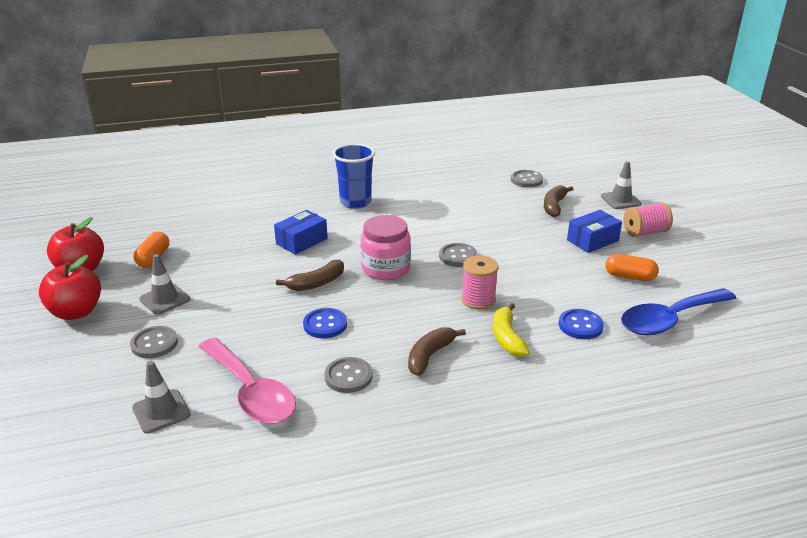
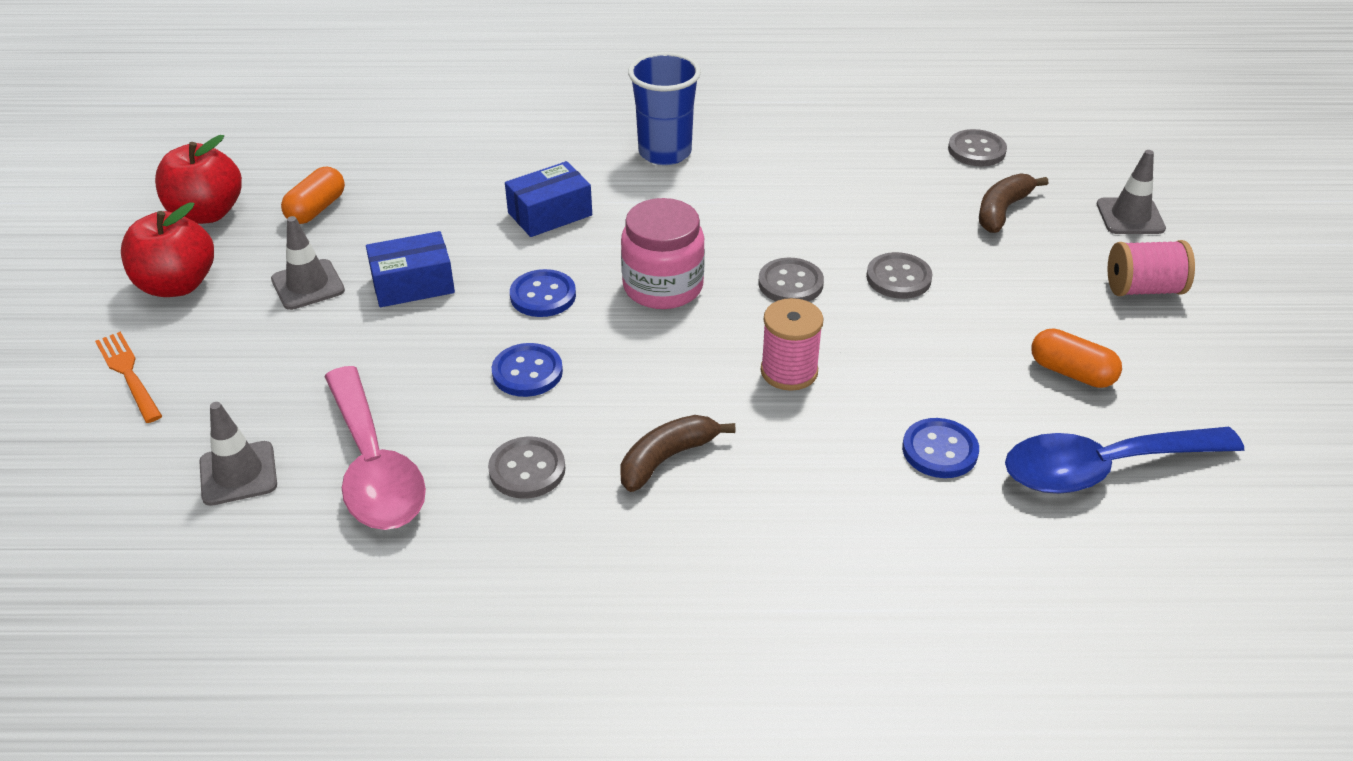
camera: 15 degrees right, 10 degrees up
grey button [130,326,178,358] -> grey button moved to [866,252,933,299]
brown banana [276,260,344,291] -> blue button [510,269,576,317]
yellow banana [493,303,530,357] -> none
blue box [567,210,622,253] -> blue box moved to [366,231,455,307]
none -> orange fork [95,332,162,423]

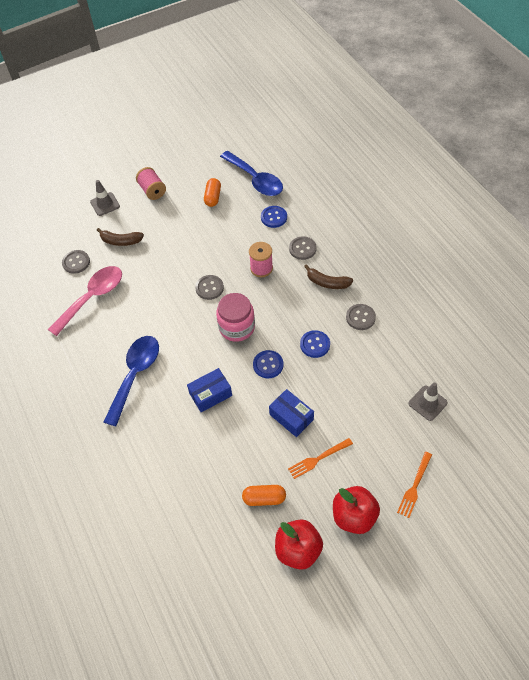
camera: 115 degrees left, 15 degrees up
grey traffic cone [271,216,345,310] -> orange fork [288,438,353,479]
pink spoon [324,366,426,530] -> pink spoon moved to [48,266,122,336]
blue box [505,161,592,237] -> blue box turned 60 degrees counterclockwise [187,368,232,412]
blue cup [628,52,701,165] -> blue spoon [104,336,159,426]
grey button [866,252,933,299] -> grey button moved to [289,236,317,260]

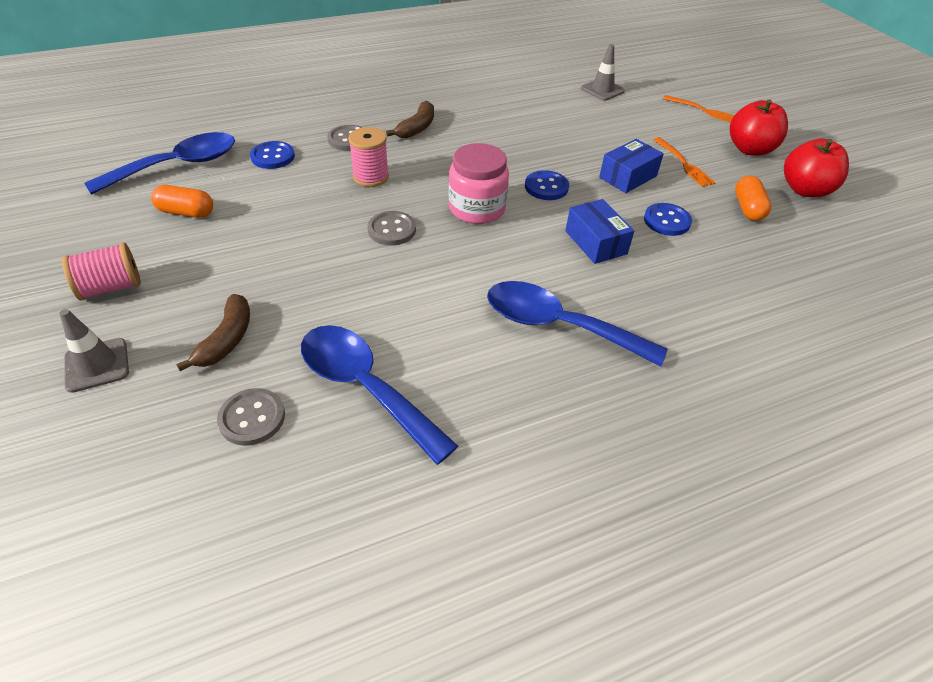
camera: 90 degrees left, 10 degrees down
pink spoon [48,266,122,336] -> blue spoon [301,325,458,465]
blue button [300,330,330,358] -> blue button moved to [644,203,692,236]
grey button [346,304,376,330] -> none

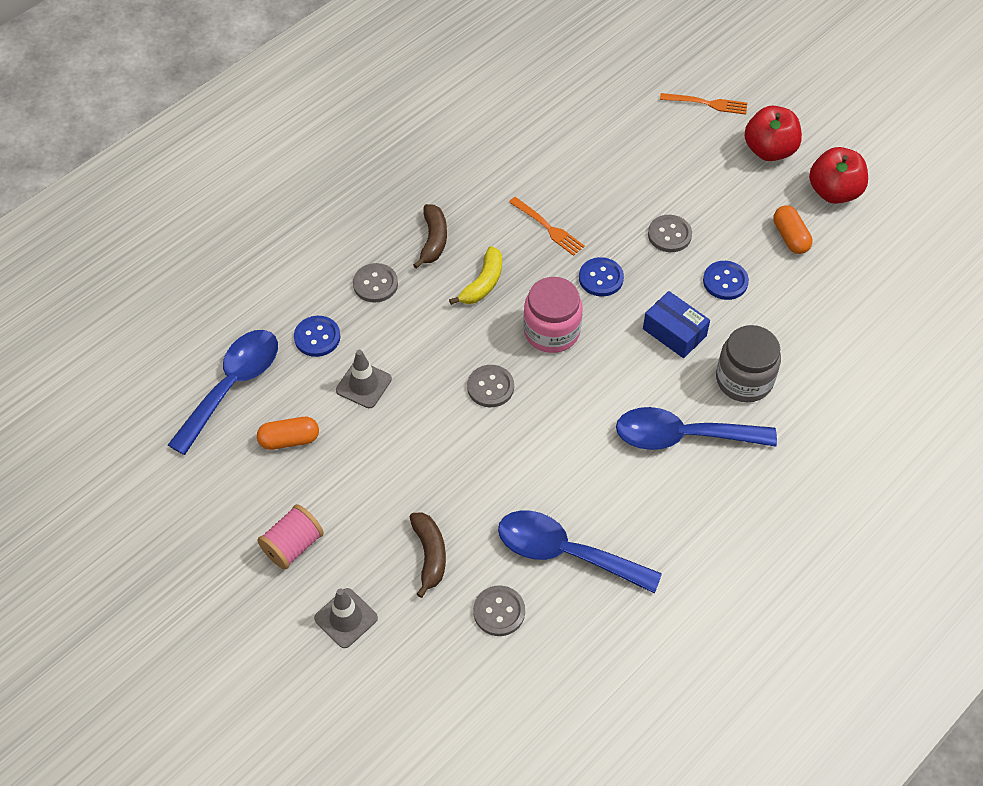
camera: 20 degrees left, 10 degrees up
pink spool [348,127,389,187] -> none
grey traffic cone [581,44,625,101] -> grey traffic cone moved to [336,350,392,408]
blue box [599,139,664,193] -> grey button [648,215,692,252]
orange fork [653,137,716,187] -> orange fork moved to [509,197,585,256]
none -> yellow banana [449,246,502,305]
none -> grey jar [716,325,781,402]

